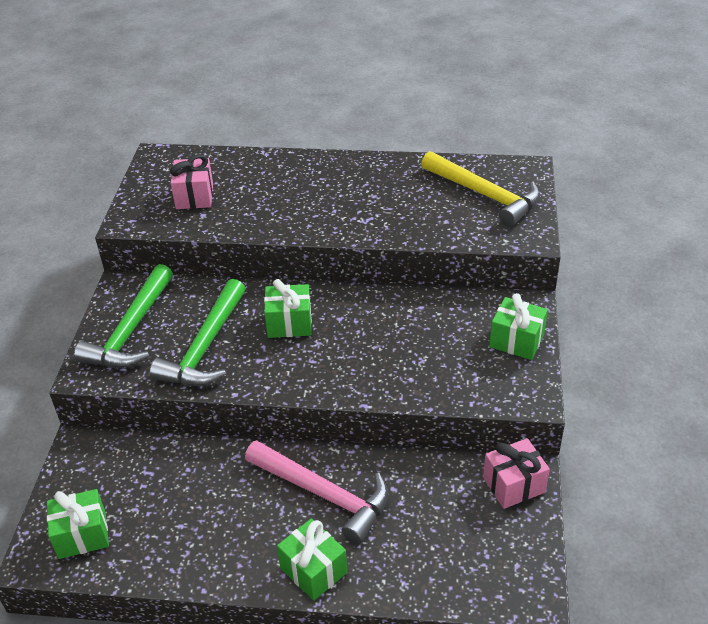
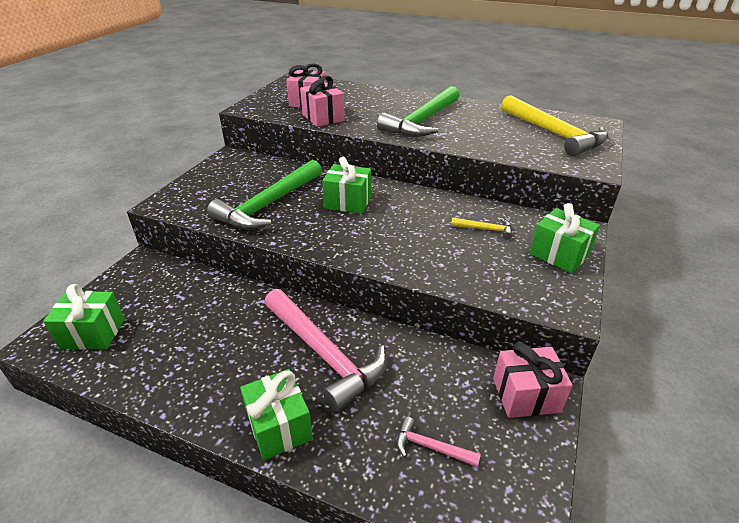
camera: 15 degrees right, 5 degrees down
green hammer [74,264,173,368] -> green hammer moved to [377,86,459,137]
none -> pink gift [300,76,345,127]
none -> pink hammer [396,417,481,467]
none -> yellow hammer [451,217,512,239]

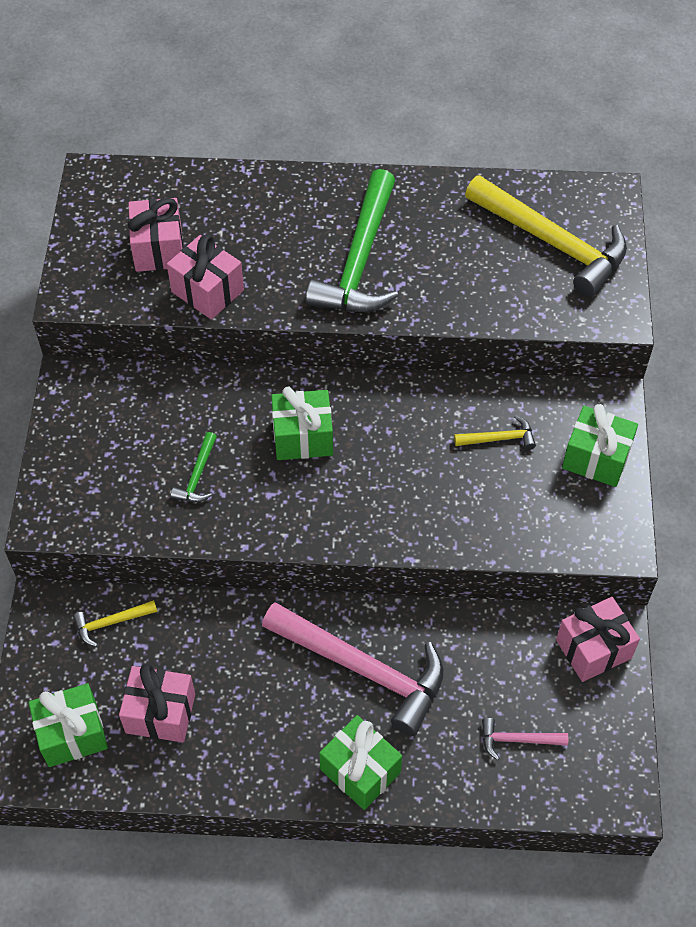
camera: 20 degrees left, 20 degrees up
green hammer [207,160,322,230] -> green hammer [171,432,217,502], size x0.44
none -> yellow hammer [73,600,157,647]
none -> pink gift [119,664,195,742]

